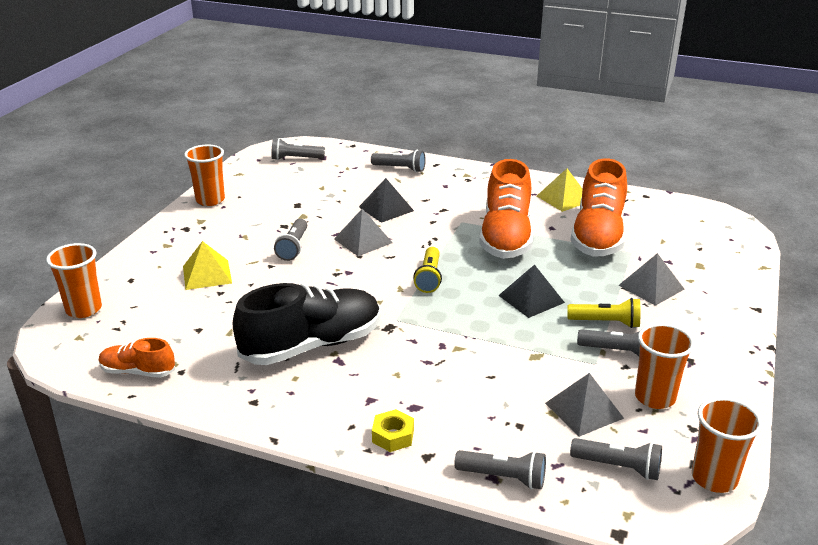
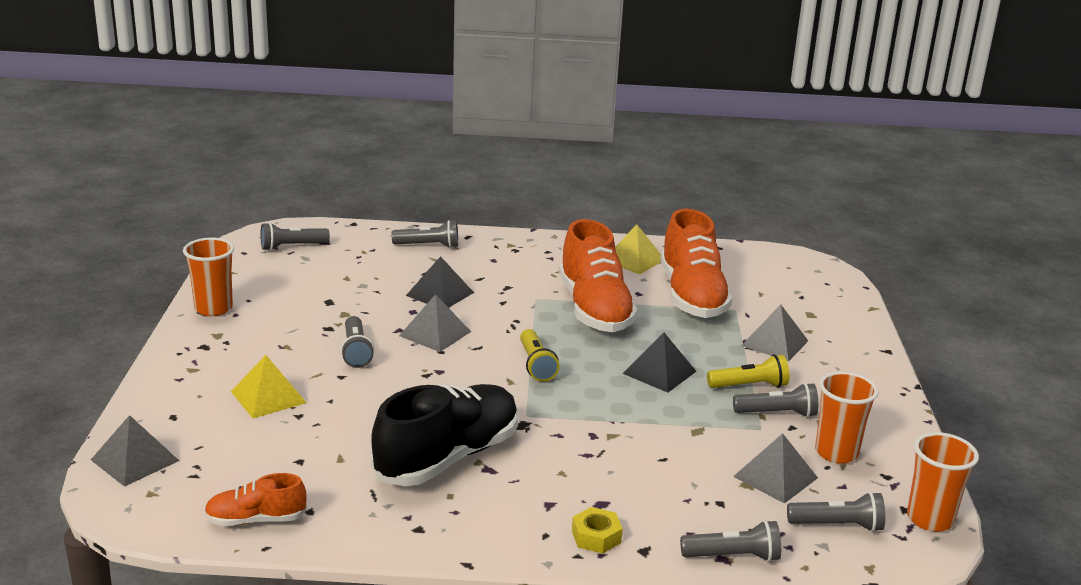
camera: 20 degrees left, 5 degrees down
orange cup [46,243,102,318] -> grey pyramid [91,415,179,487]

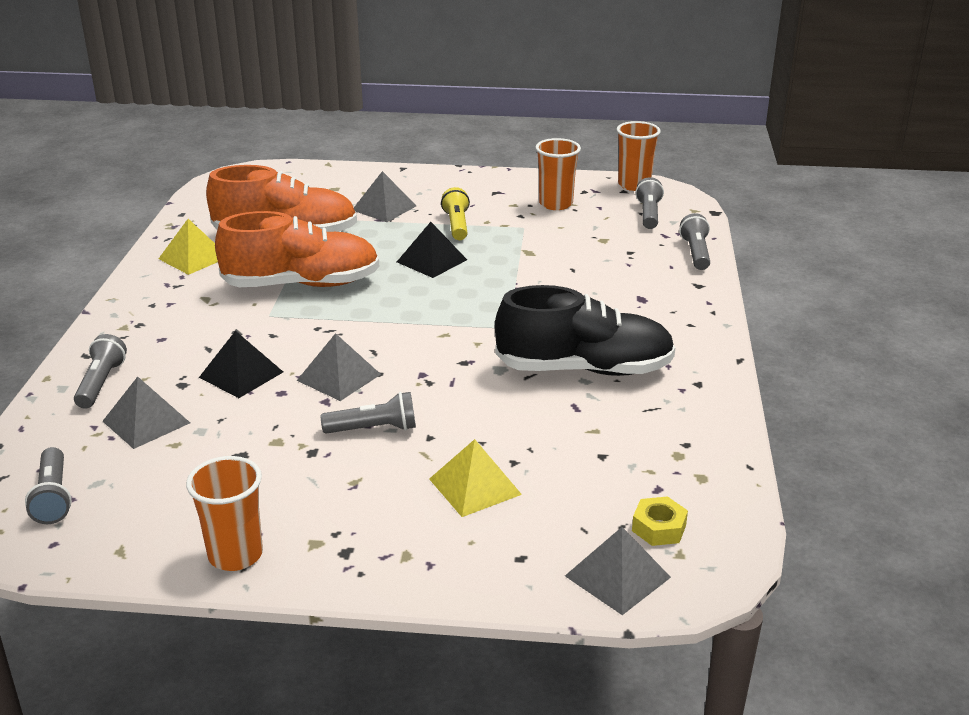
camera: 85 degrees left, 5 degrees up
orange shoe [204,473,307,526] -> none
black shoe [371,384,518,486] -> black shoe turned 135 degrees clockwise [495,285,675,376]
yellow flashlight [520,329,560,382] -> none
yellow nut [572,507,623,554] -> yellow nut moved to [632,496,688,546]
grey flashlight [733,383,818,417] -> none
grey pyramid [733,433,818,504] -> grey pyramid moved to [102,377,190,449]

